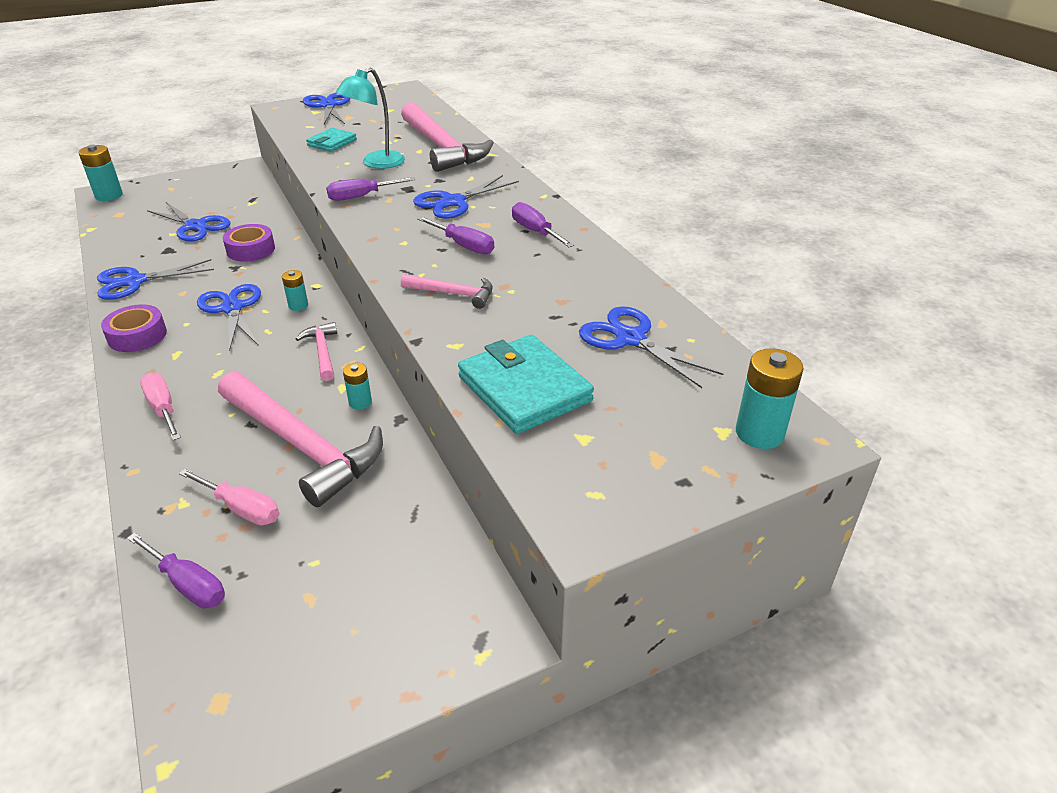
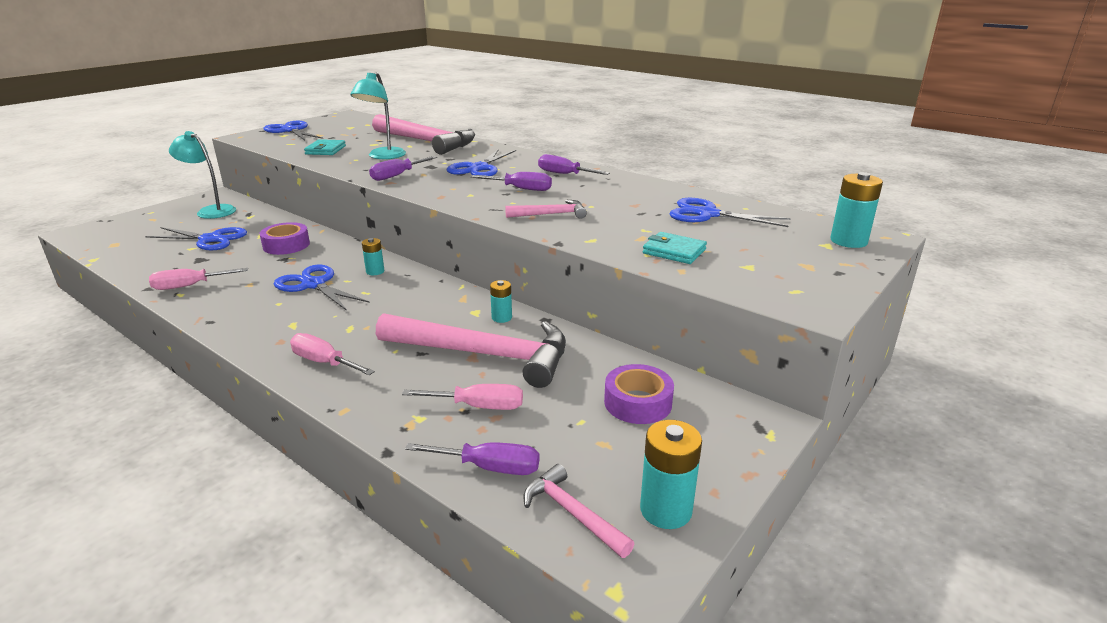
camera: 25 degrees left, 10 degrees down
turquoise battery [78,145,123,201] -> turquoise battery moved to [640,420,702,529]
blue scissors [97,259,214,300] -> pink screwdriver [149,268,248,290]
purple tape [101,304,167,352] -> purple tape moved to [604,364,674,424]
pink hammer [296,322,337,381] -> pink hammer moved to [523,464,634,558]
turquoise wallet [458,335,594,434] -> turquoise wallet [643,232,707,264], size x0.58
none -> turquoise lamp [169,131,236,219]

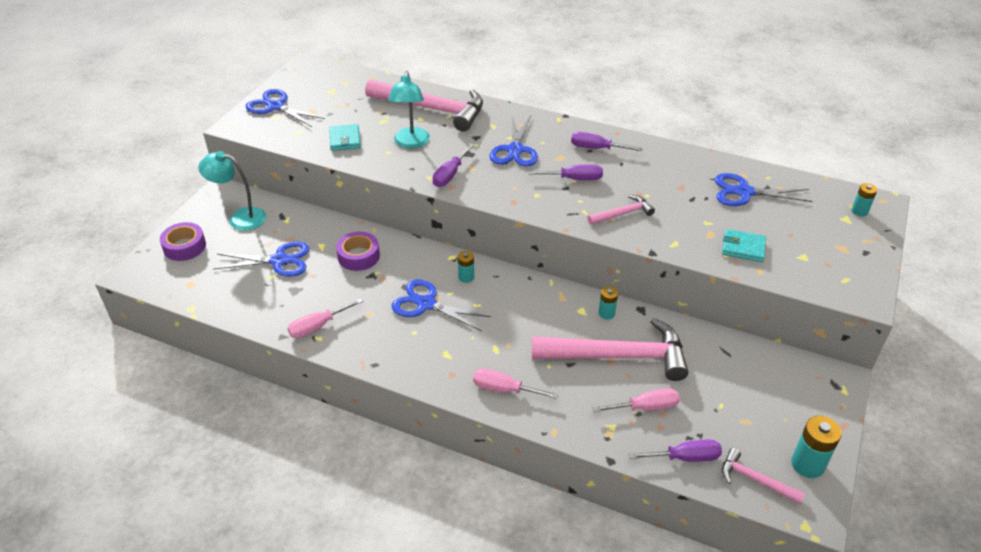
camera: 15 degrees left, 15 degrees up
purple tape [604,364,674,424] -> purple tape moved to [160,222,206,261]
turquoise battery [830,172,883,248] -> turquoise battery [851,183,877,216], size x0.60

